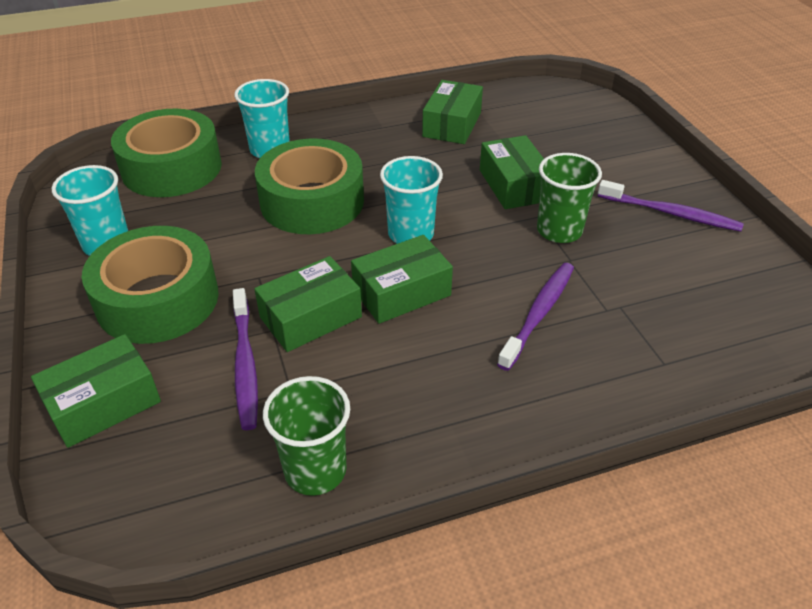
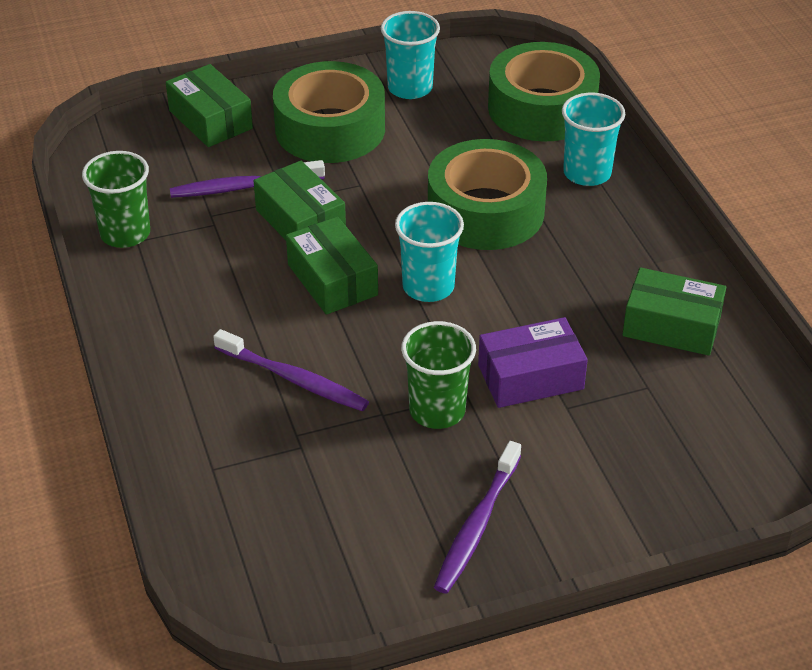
camera: 90 degrees right, 0 degrees up
green box [480,135,544,209] -> purple box [478,317,588,408]

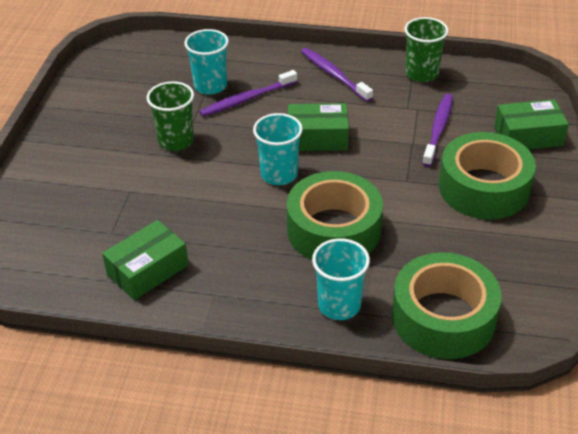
camera: 120 degrees right, 0 degrees up
green box [254,161,346,240] -> none
turquoise cup [381,11,440,99] -> turquoise cup moved to [184,29,229,95]
purple toothbrush [434,441,521,594] -> purple toothbrush moved to [301,48,373,102]
purple box [478,317,588,408] -> none

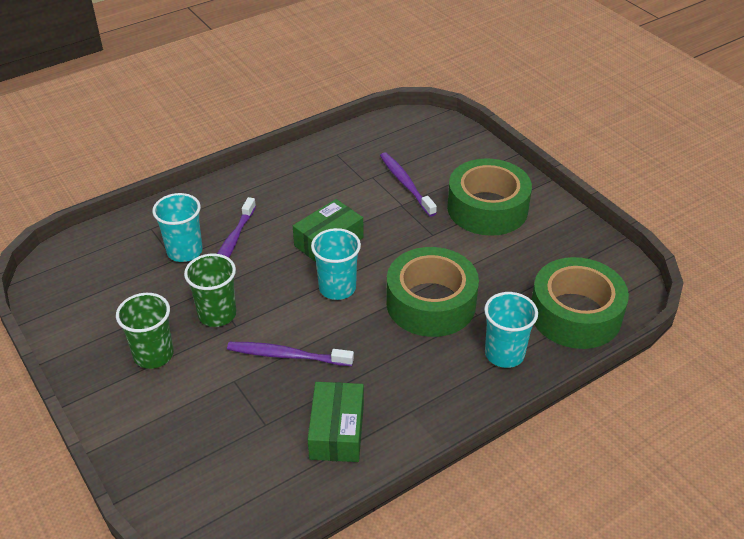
camera: 45 degrees left, 0 degrees up
purple toothbrush [301,48,373,102] -> purple toothbrush moved to [227,342,354,366]
green cup [404,17,449,82] -> green cup moved to [116,293,174,369]
green box [494,99,569,149] -> none

